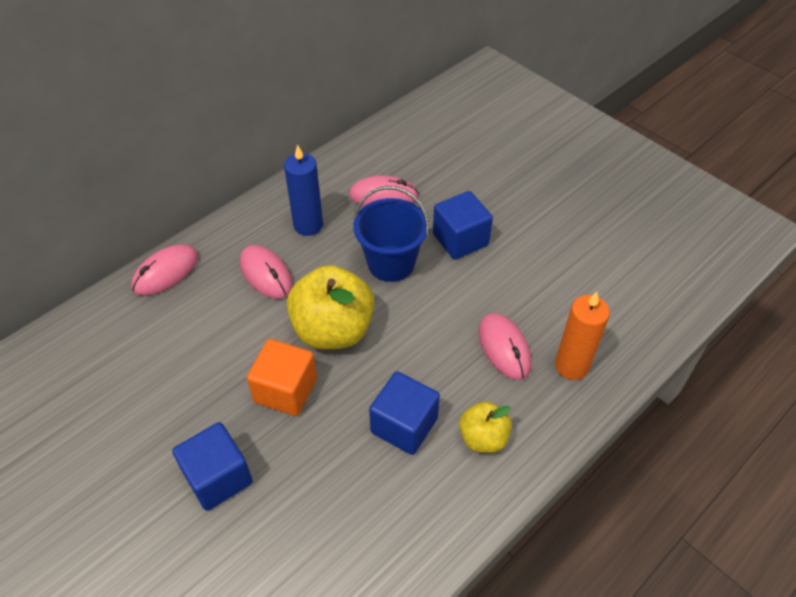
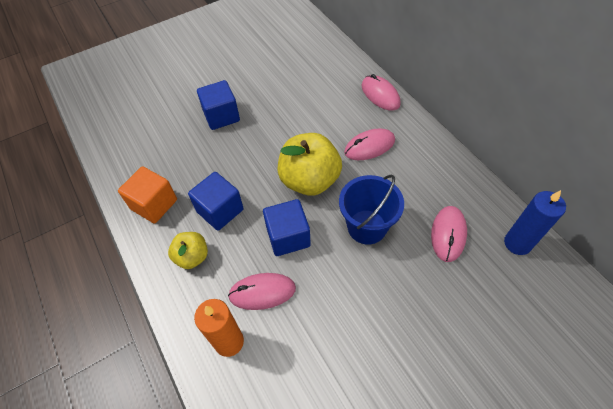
camera: 105 degrees right, 5 degrees up
orange cube [247,339,317,416] -> orange cube moved to [118,166,177,224]
blue candle [284,144,323,236] -> blue candle moved to [504,190,566,255]
blue cube [433,191,493,260] -> blue cube moved to [263,199,311,256]

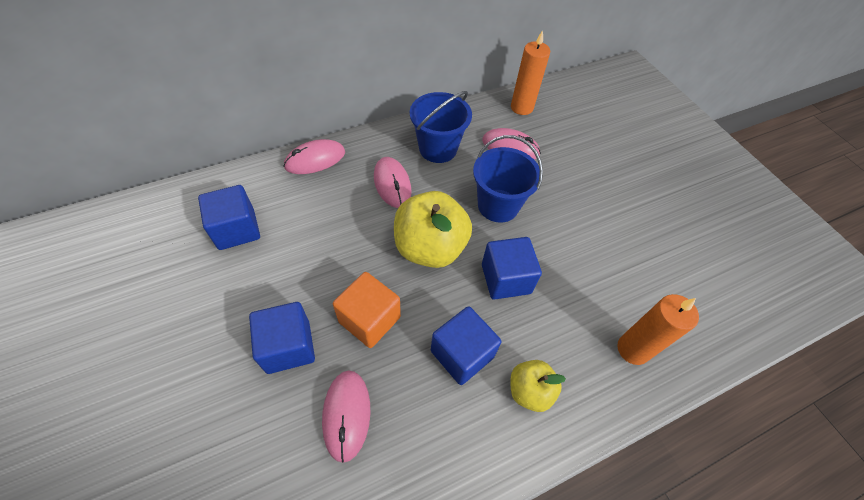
camera: 90 degrees left, 0 degrees up
orange cube [118,166,177,224] -> orange cube moved to [333,272,401,348]
pink mouse [228,273,296,310] -> pink mouse moved to [322,370,370,463]
blue candle [504,190,566,255] -> orange candle [511,30,550,115]
none -> blue cube [198,185,260,250]
none -> blue bucket [410,91,472,163]

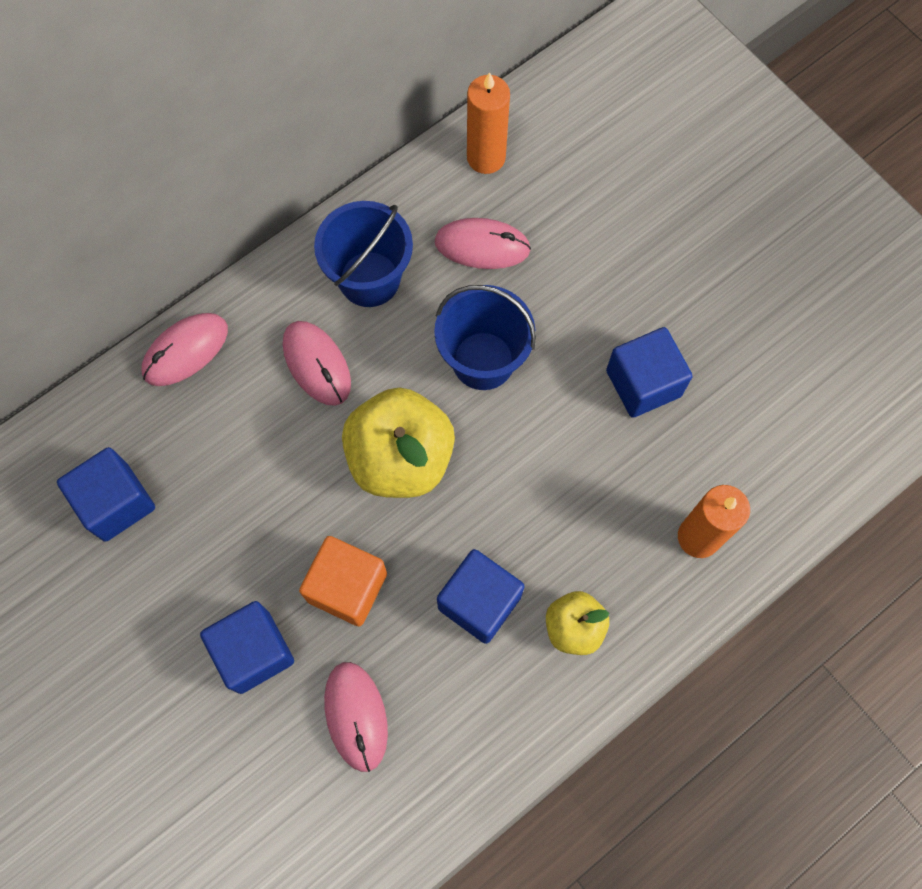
camera: 10 degrees left, 15 degrees up
blue cube [482,237,542,300] -> blue cube moved to [606,327,693,418]

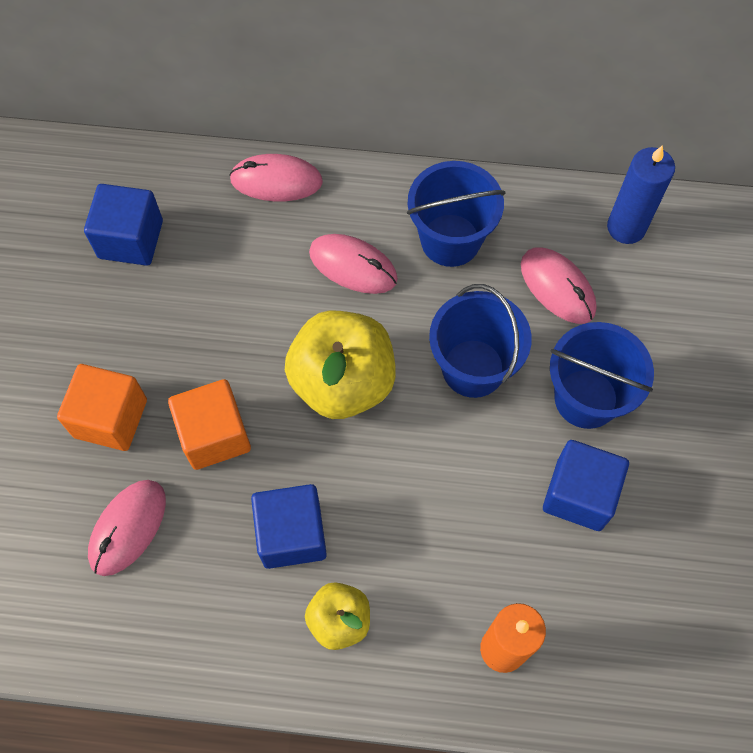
camera: 45 degrees right, 5 degrees down
blue cube [200,601,294,694] -> orange cube [57,364,147,451]
pink mouse [283,321,351,406] -> pink mouse turned 75 degrees counterclockwise [309,234,398,294]
orange candle [467,72,510,174] -> blue candle [607,145,675,244]
none -> blue bucket [550,322,654,429]

